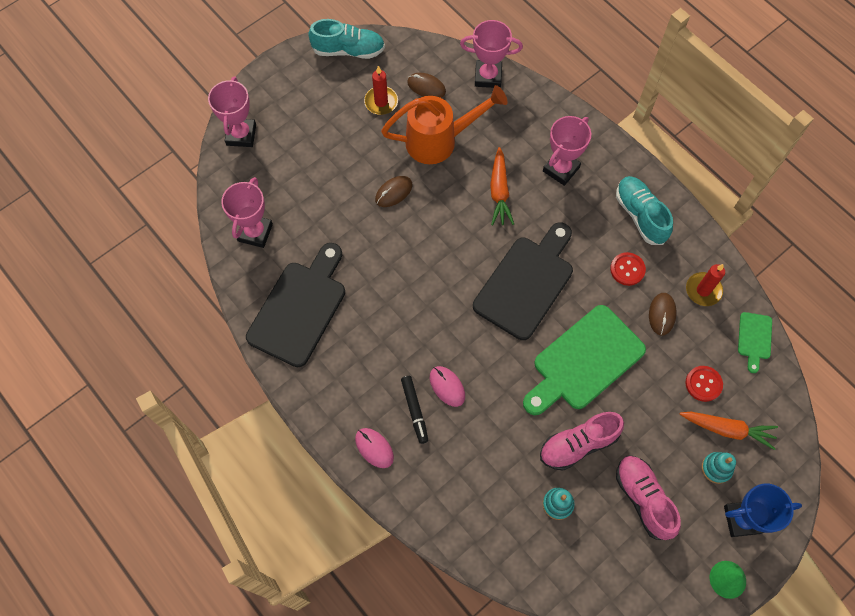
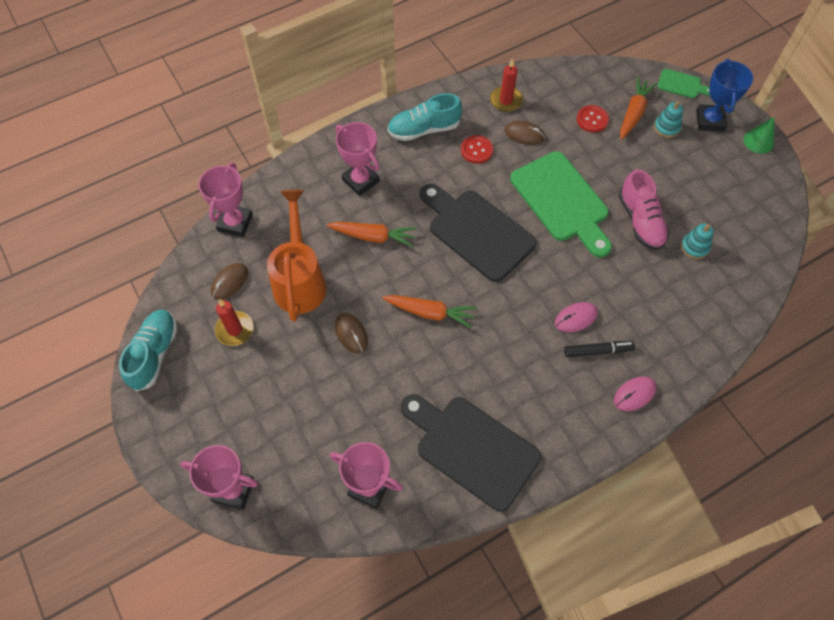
camera: 80 degrees left, 5 degrees down
pink shoe [616,456,681,540] -> none
green cutting board [738,312,772,373] -> green cutting board moved to [657,69,710,98]
none -> orange carrot [382,295,477,329]

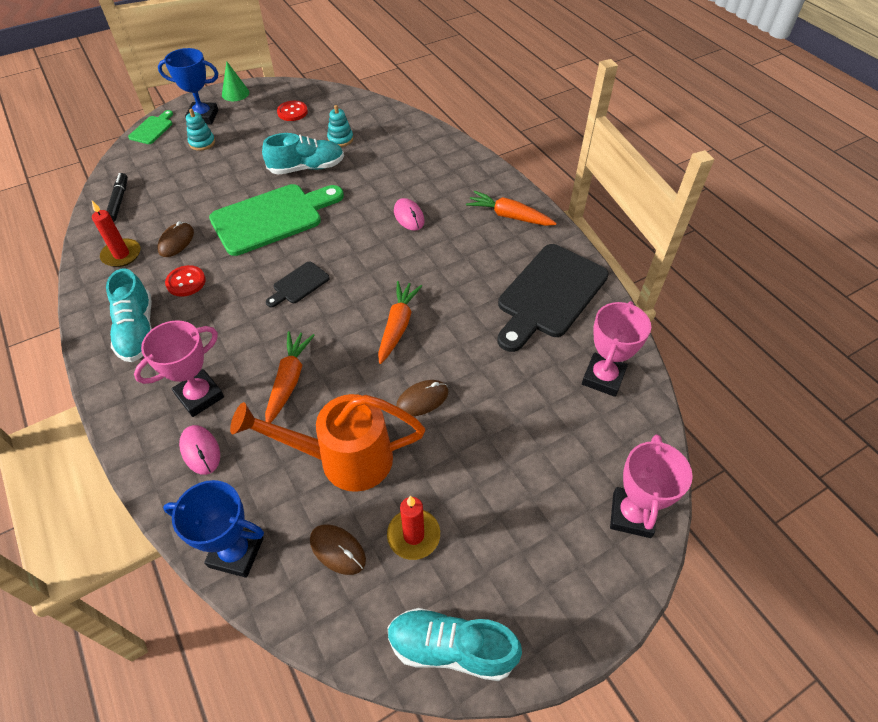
camera: 90 degrees left, 10 degrees down
pink trophy [199,163,253,237] -> blue trophy [163,480,264,578]
black cutting board [420,184,536,282] -> black cutting board [266,262,330,307], size x0.47
black marker [564,341,635,357] -> black marker moved to [107,173,128,222]
red button [577,105,609,133] -> red button moved to [277,101,308,121]
pink mouse [614,376,657,411] -> pink mouse moved to [179,425,220,475]
pink shoe [619,170,669,250] -> turquoise shoe [262,133,344,175]
orange carrot [620,77,657,140] -> orange carrot moved to [466,191,557,226]

